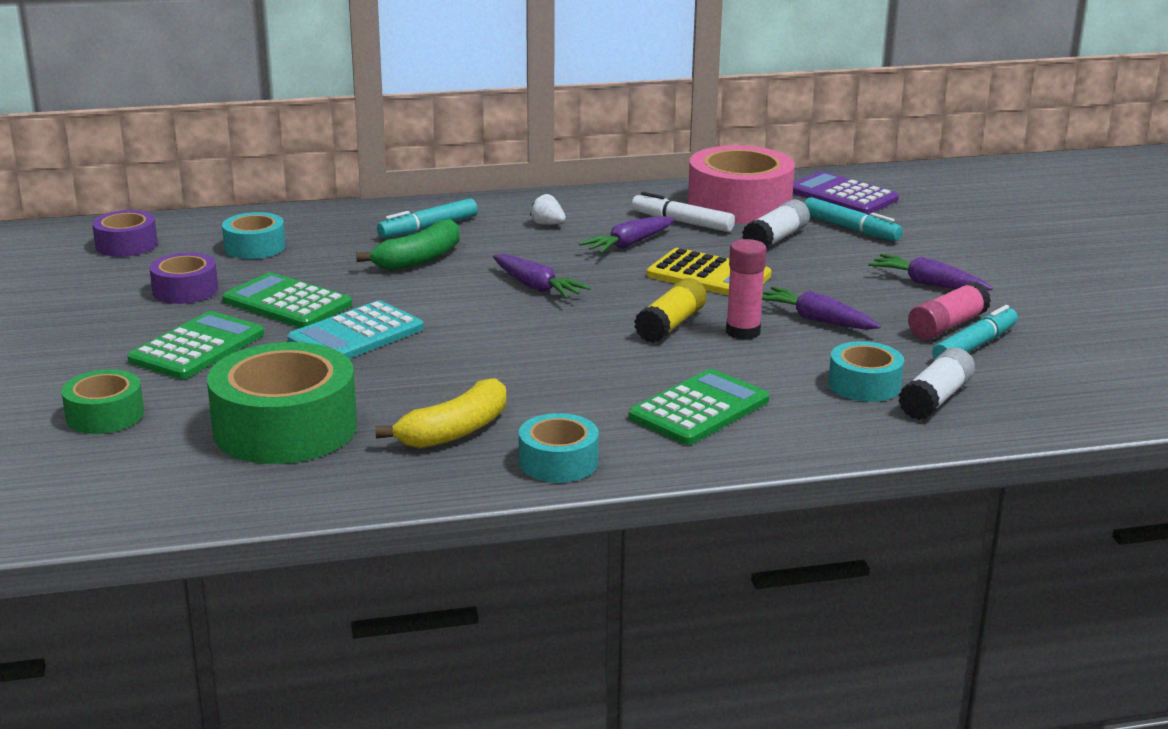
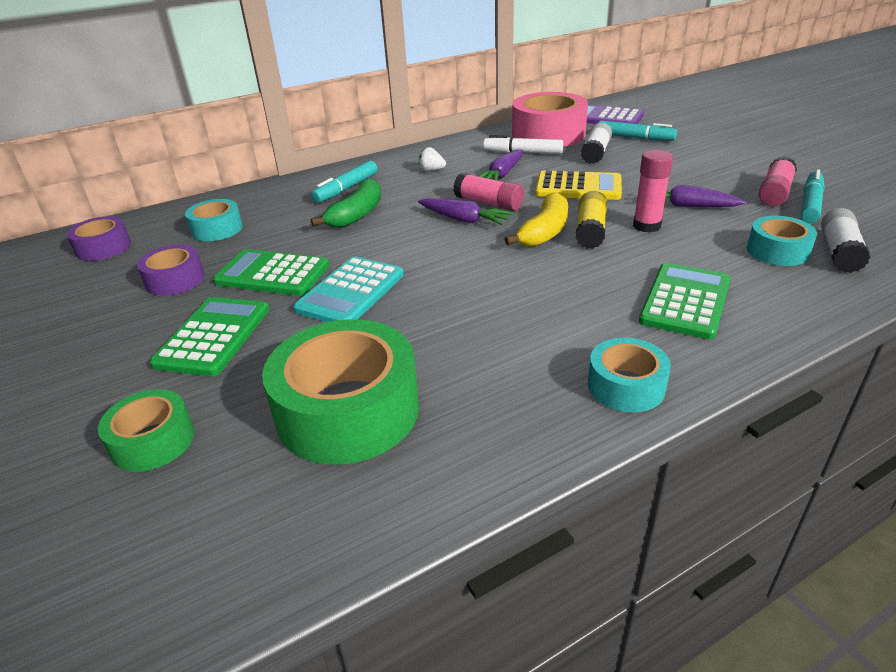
camera: 15 degrees left, 10 degrees up
yellow banana [375,378,506,448] -> yellow banana moved to [505,192,568,247]
purple carrot [868,254,993,291] -> none
none -> pink glue stick [453,172,524,211]

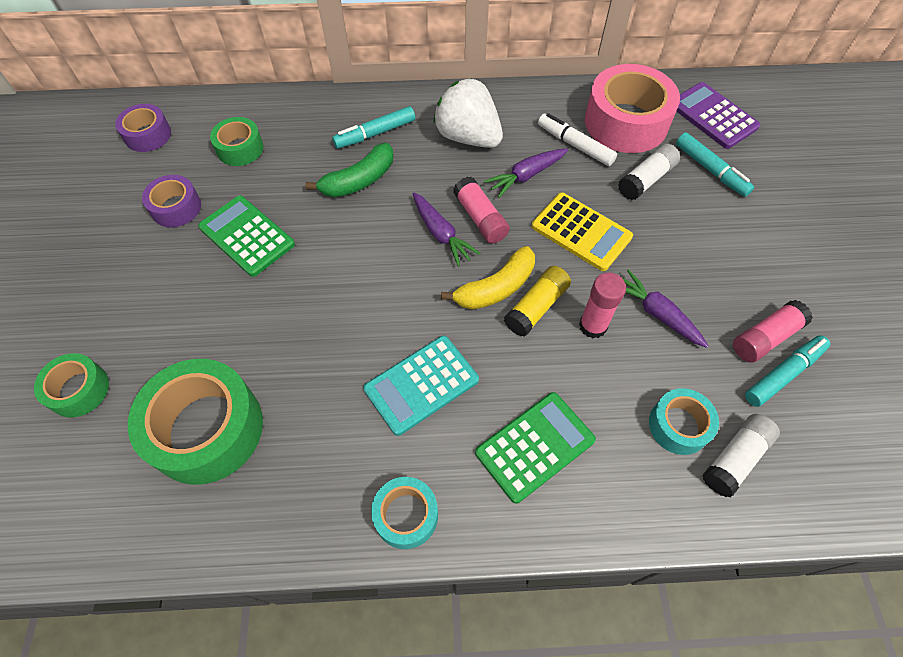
camera: 25 degrees right, 25 degrees up
green calculator [150,297,269,376] -> none
turquoise tape [185,199,243,241] -> green tape [210,117,263,166]
turquoise calculator [293,257,404,322] -> turquoise calculator moved to [363,336,479,436]
white strawberry [419,147,446,171] -> white strawberry [433,78,503,148], size x2.47

